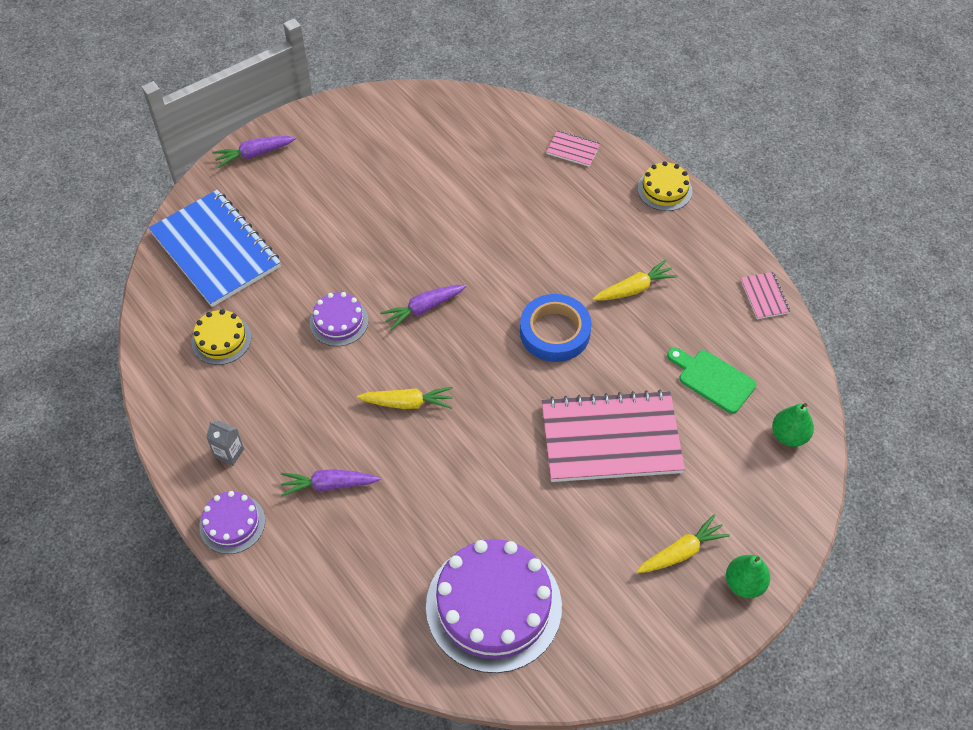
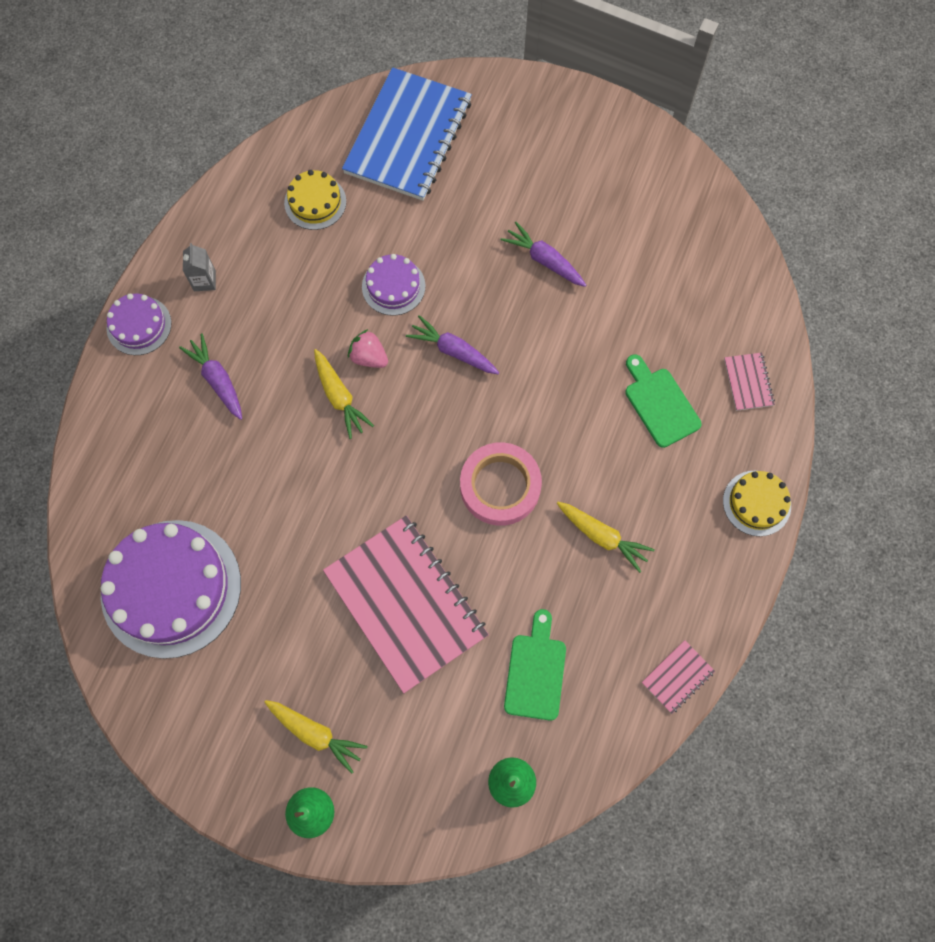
camera: 60 degrees right, 15 degrees up
purple carrot [213,136,296,168] -> purple carrot moved to [501,222,586,287]
blue tape [520,294,591,362] -> pink tape [460,442,542,526]
none -> pink strawberry [348,329,388,368]
none -> green cutting board [625,354,702,448]

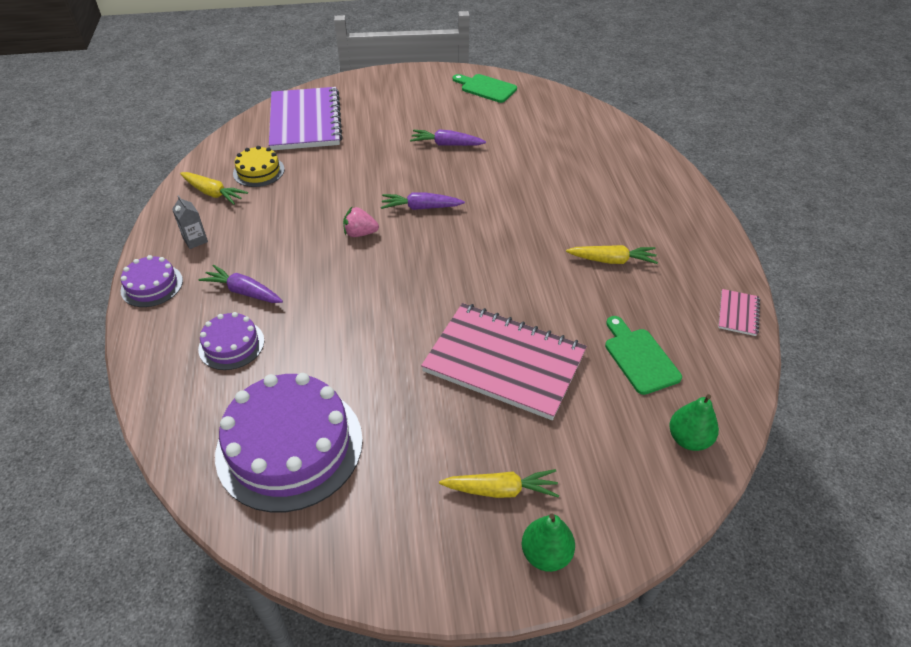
camera: 30 degrees left, 25 degrees down
yellow carrot [314,349,374,439] -> yellow carrot moved to [180,172,248,205]
blue notebook [342,67,472,201] -> purple notebook [269,87,343,150]
purple cake [362,254,426,316] -> purple cake moved to [198,312,264,370]
pink tape [460,442,542,526] -> none
green cutting board [625,354,702,448] -> green cutting board moved to [453,74,517,103]
yellow cake [723,471,791,536] -> none
pink notebook [724,353,775,411] -> none

